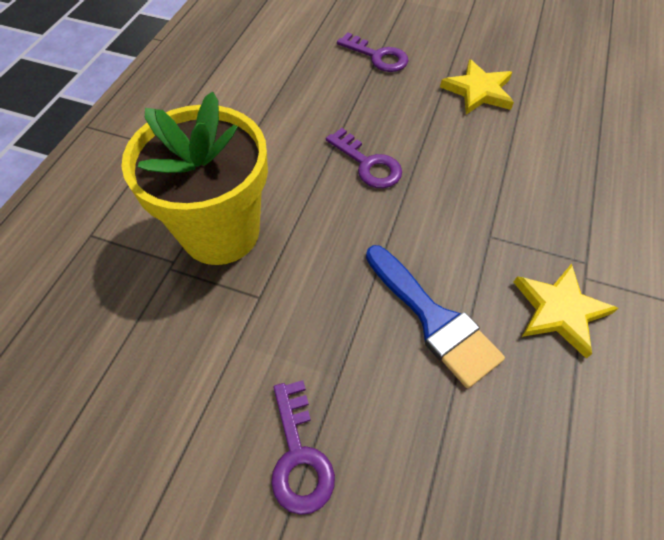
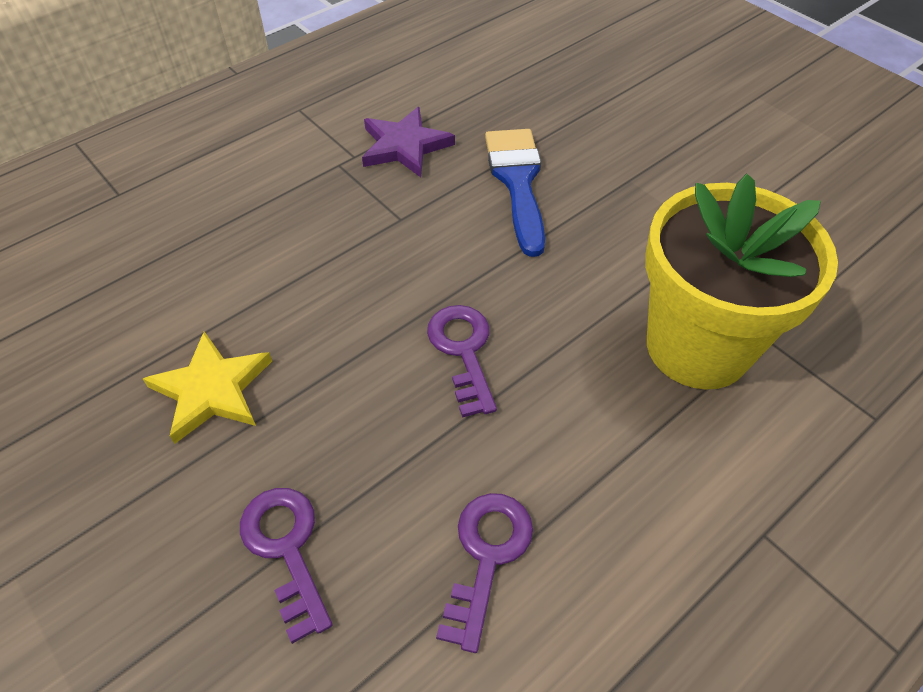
camera: 150 degrees left, 5 degrees down
purple key [271,380,335,515] -> purple key moved to [436,493,533,653]
yellow star [513,264,618,359] -> purple star [362,107,455,177]

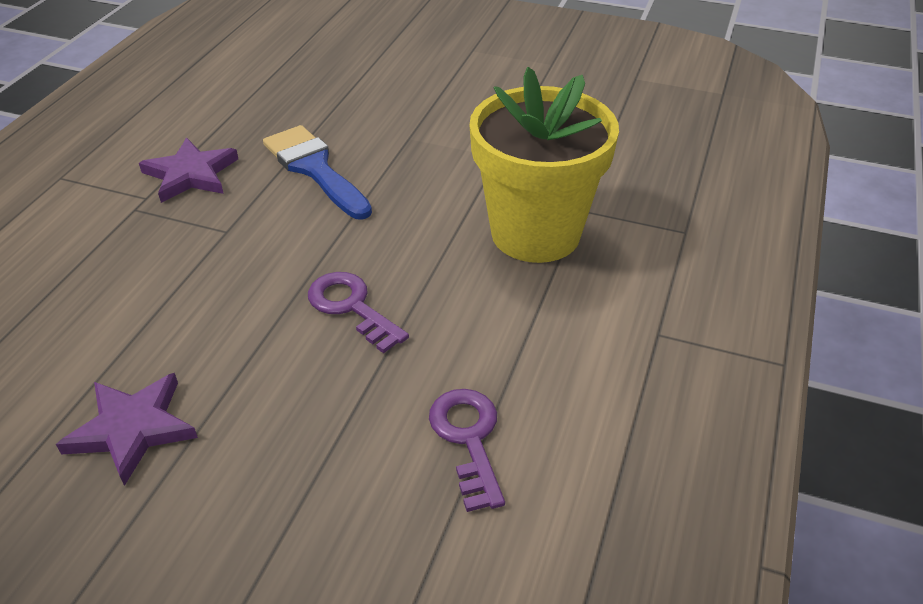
camera: 30 degrees left, 10 degrees down
yellow star [143,331,272,444] -> purple star [56,373,198,486]
purple key [240,488,332,644] -> none

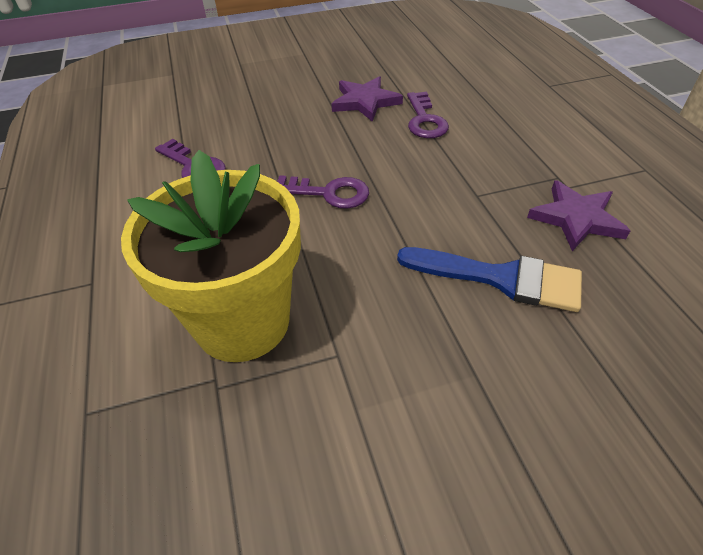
camera: 145 degrees right, 5 degrees up
none -> purple key [407,92,449,138]

